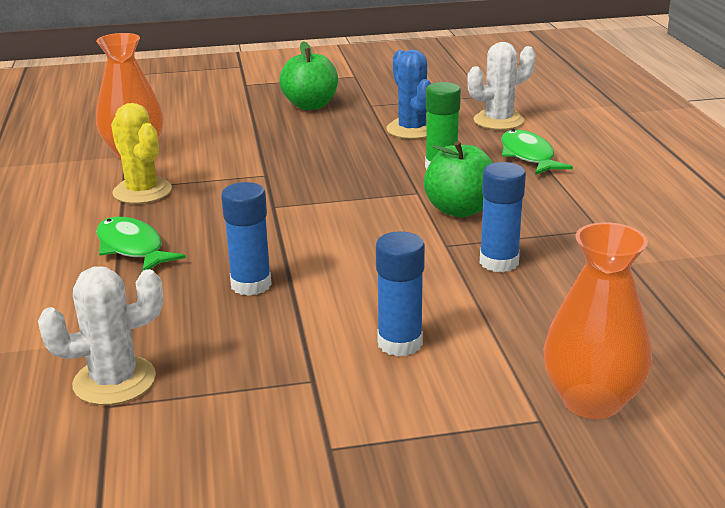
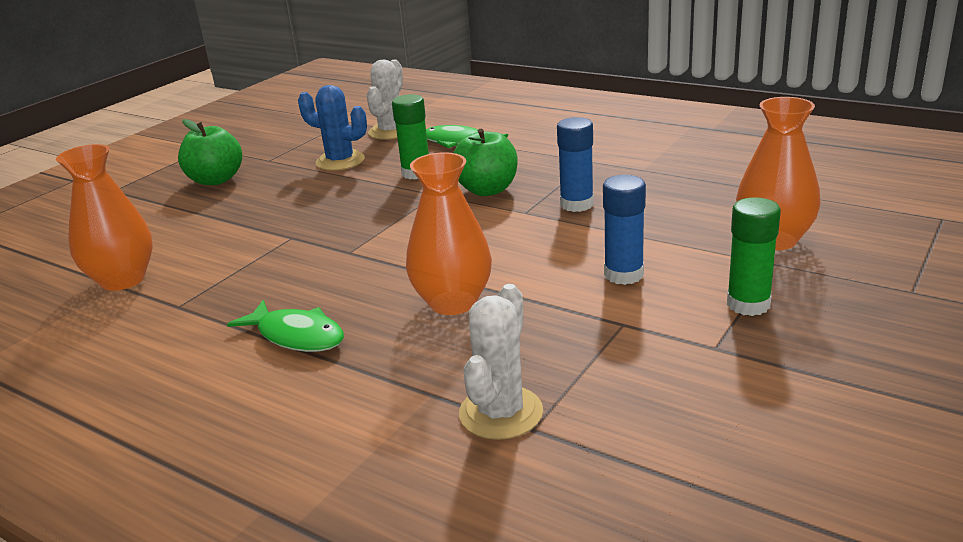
camera: 45 degrees left, 0 degrees up
green fish [97,217,186,271] -> green fish turned 150 degrees counterclockwise [227,300,344,352]
yellow cactus [111,103,172,204] -> none
blue glue stick [221,182,272,296] -> orange vase [406,152,492,315]
none -> green glue stick [727,197,781,316]

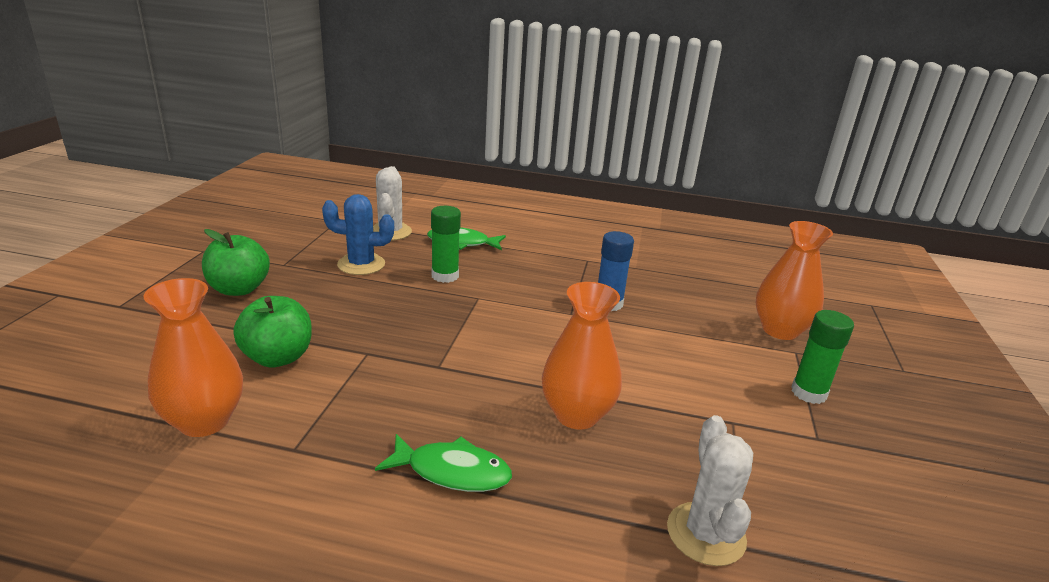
camera: 25 degrees left, 0 degrees up
green apple [453,129,518,196] -> green apple moved to [233,296,312,368]
blue glue stick [603,175,646,285] -> none

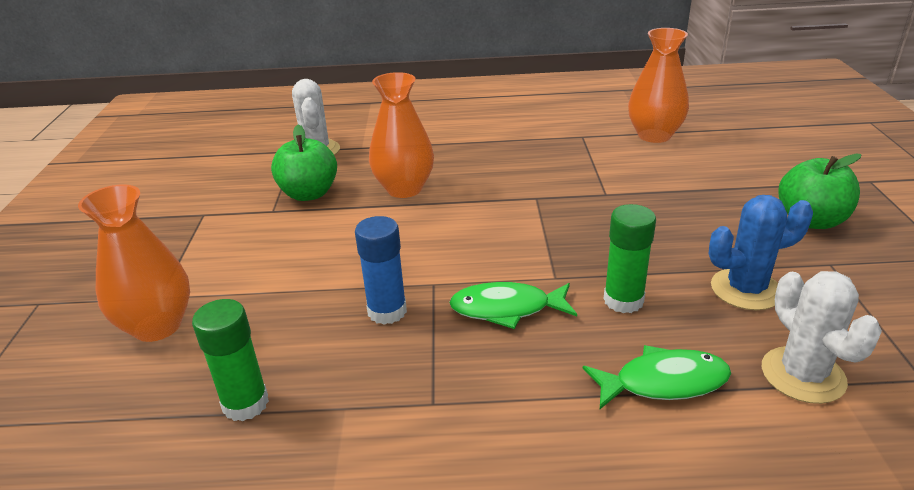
camera: 170 degrees right, 5 degrees up
green apple [233,296,312,368] -> green apple moved to [271,125,337,201]
green fish [375,434,512,492] -> green fish moved to [449,282,577,329]
green glue stick [791,310,854,404] -> green glue stick moved to [192,299,269,422]

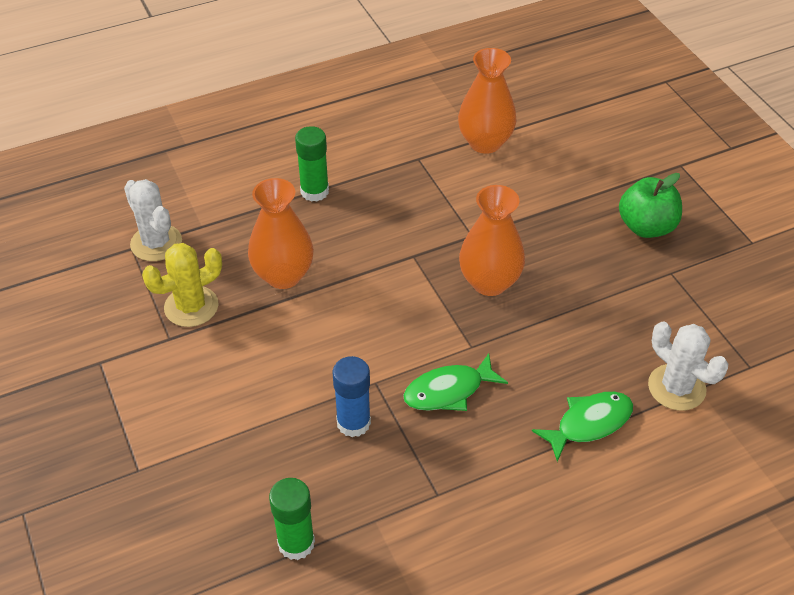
camera: 25 degrees left, 15 degrees up
orange vase [78,184,190,342] -> orange vase moved to [459,185,525,296]
green apple [271,125,337,201] -> yellow cactus [142,243,222,327]
green glue stick [603,204,656,313] -> green glue stick moved to [295,126,329,202]
blue cactus [709,195,813,310] -> none

